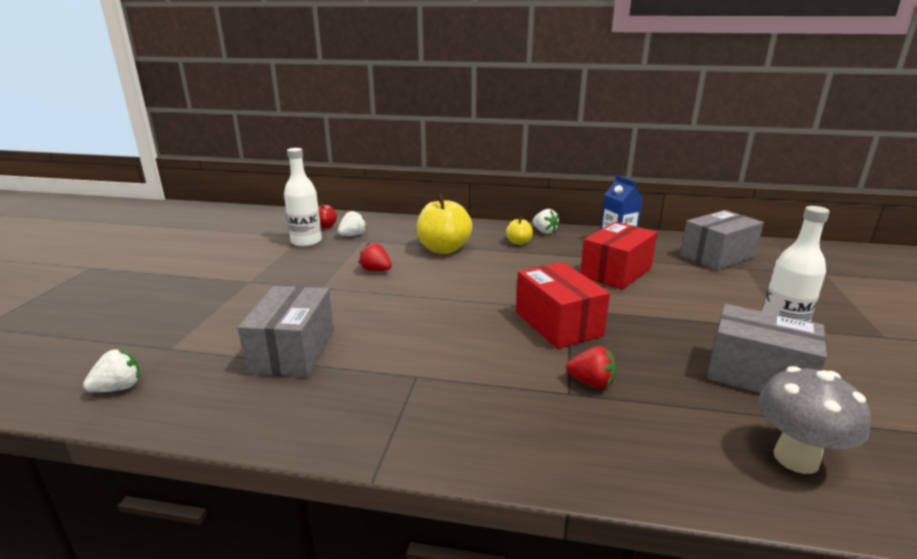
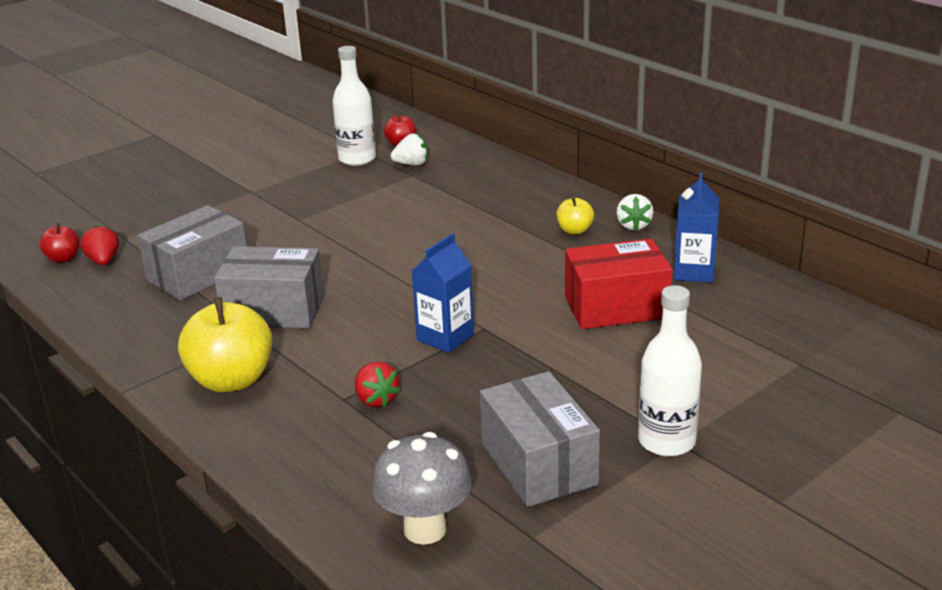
camera: 40 degrees right, 5 degrees up
white strawberry [83,349,140,392] -> red apple [40,223,80,263]
red strawberry [359,242,392,271] -> red strawberry moved to [80,225,119,266]
yellow apple [417,194,472,254] -> yellow apple moved to [178,297,272,393]
red box [516,262,610,349] -> blue carton [412,233,474,353]
grey box [680,210,764,271] -> grey box moved to [214,246,324,329]

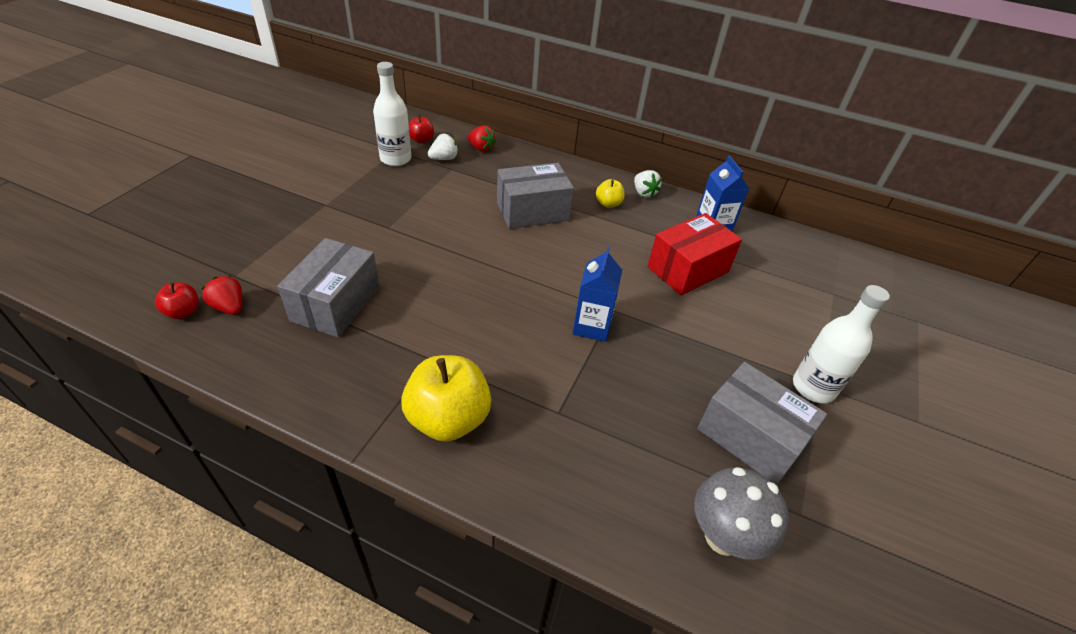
camera: 30 degrees left, 15 degrees up
grey box [214,246,324,329] -> grey box moved to [497,163,574,229]
red strawberry [355,362,400,407] -> red strawberry moved to [468,125,496,152]

